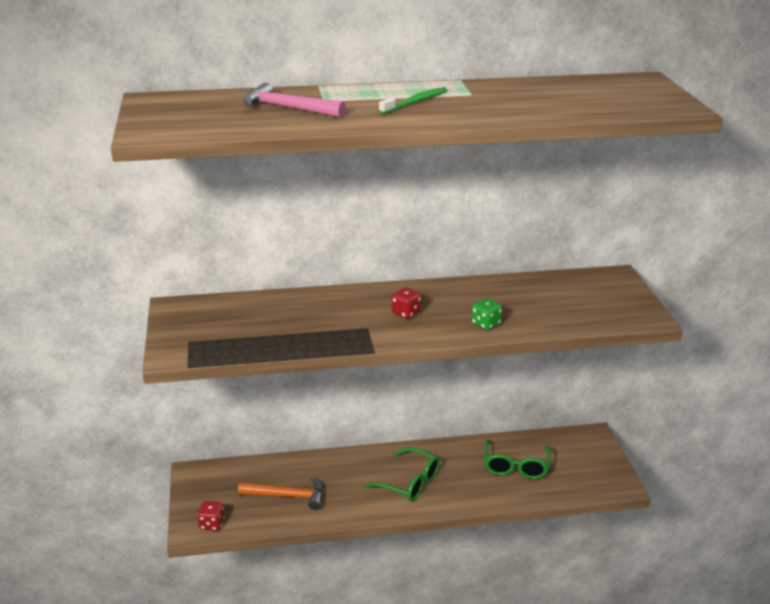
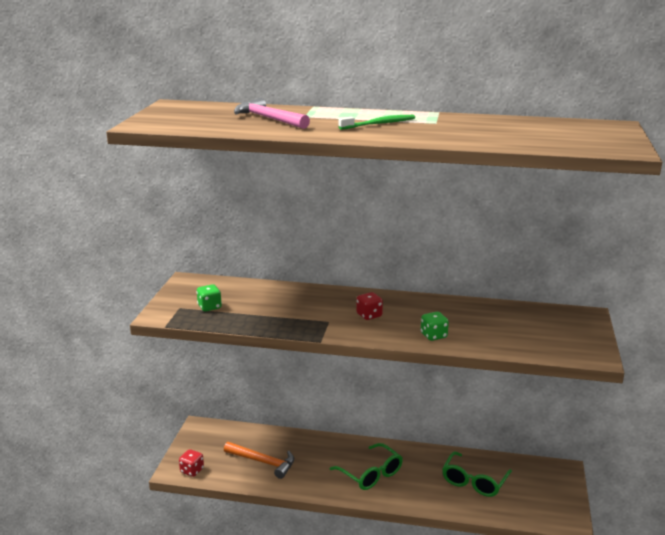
camera: 20 degrees right, 5 degrees down
none -> green dice [196,284,222,311]

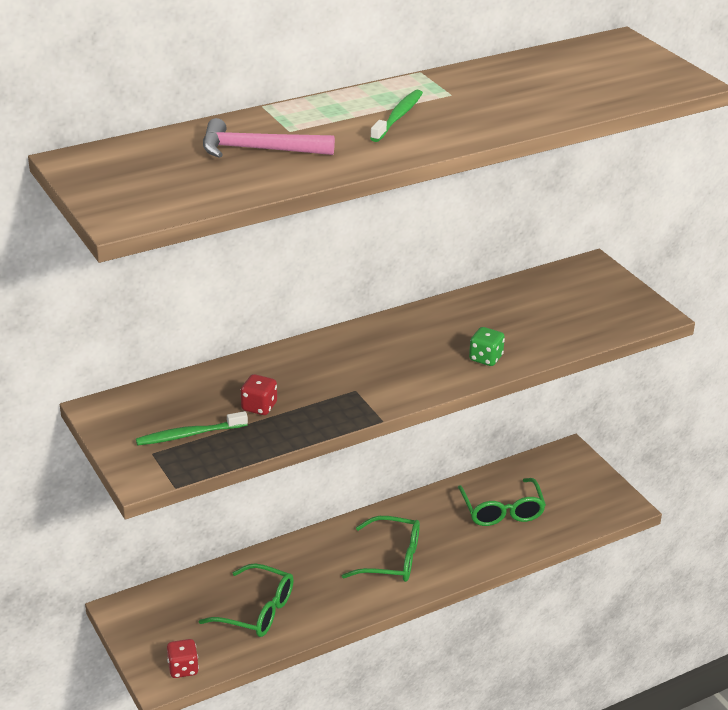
camera: 40 degrees left, 10 degrees up
green dice [196,284,222,311] -> green toothbrush [136,411,248,445]
orange hammer [224,442,294,479] -> green glasses [199,563,294,637]
red dice [356,292,383,320] -> red dice moved to [241,374,277,415]

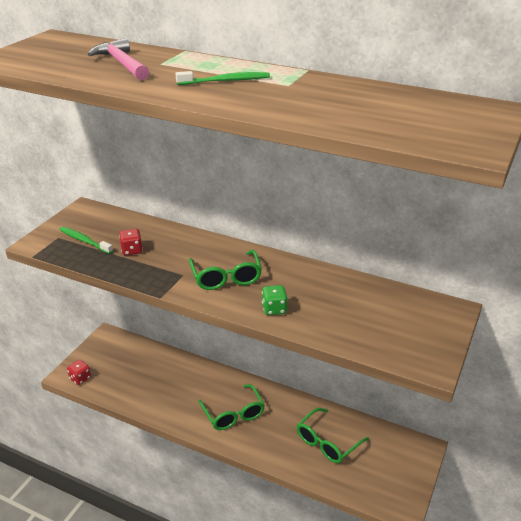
camera: 55 degrees right, 0 degrees up
green glasses [199,563,294,637] -> green glasses moved to [189,250,262,290]

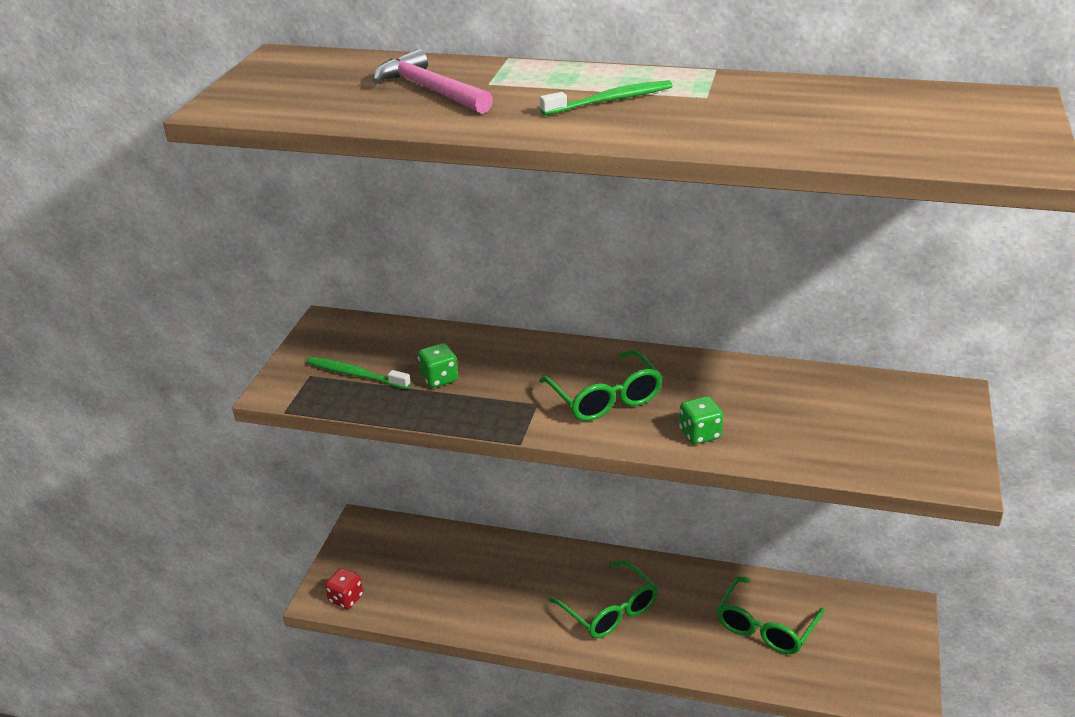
camera: 10 degrees left, 0 degrees up
red dice [119,229,143,256] -> green dice [418,343,458,388]

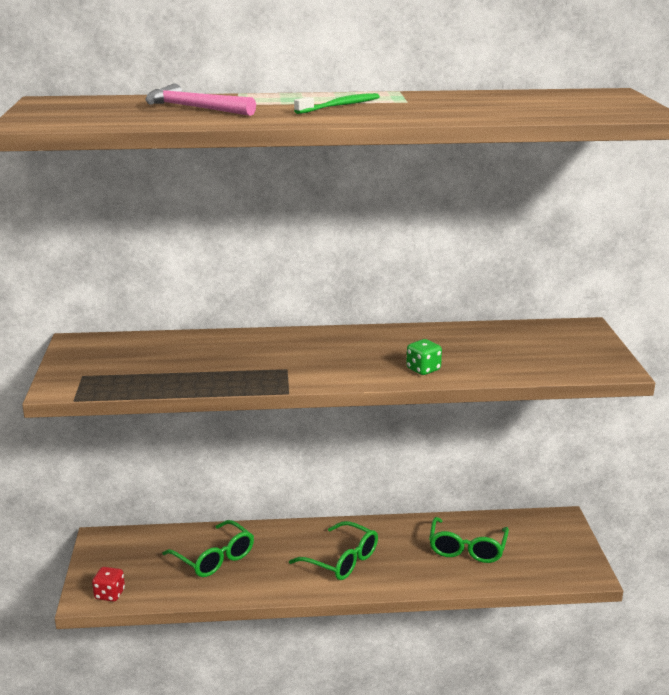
camera: 20 degrees left, 10 degrees down
green toothbrush [307,357,411,389] -> none
green dice [418,343,458,388] -> none
green glasses [539,350,663,421] -> green glasses moved to [162,520,254,577]

